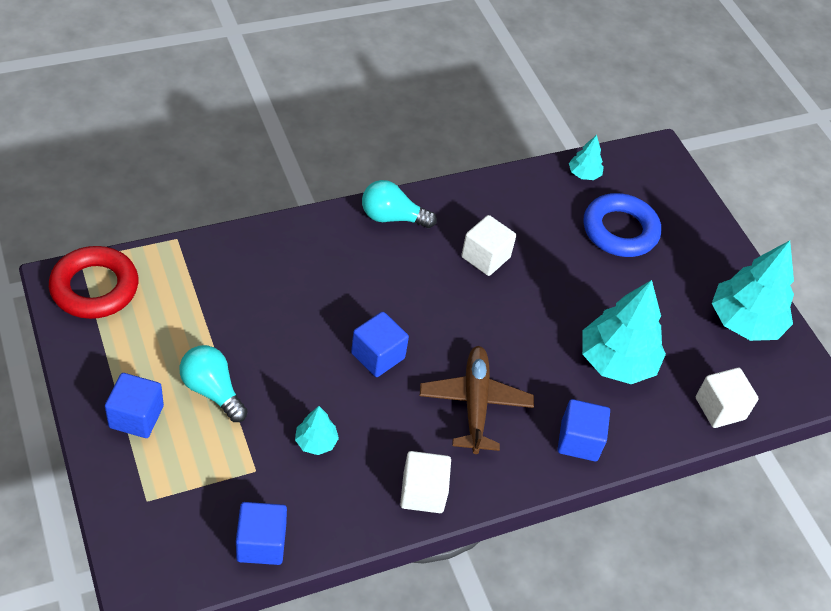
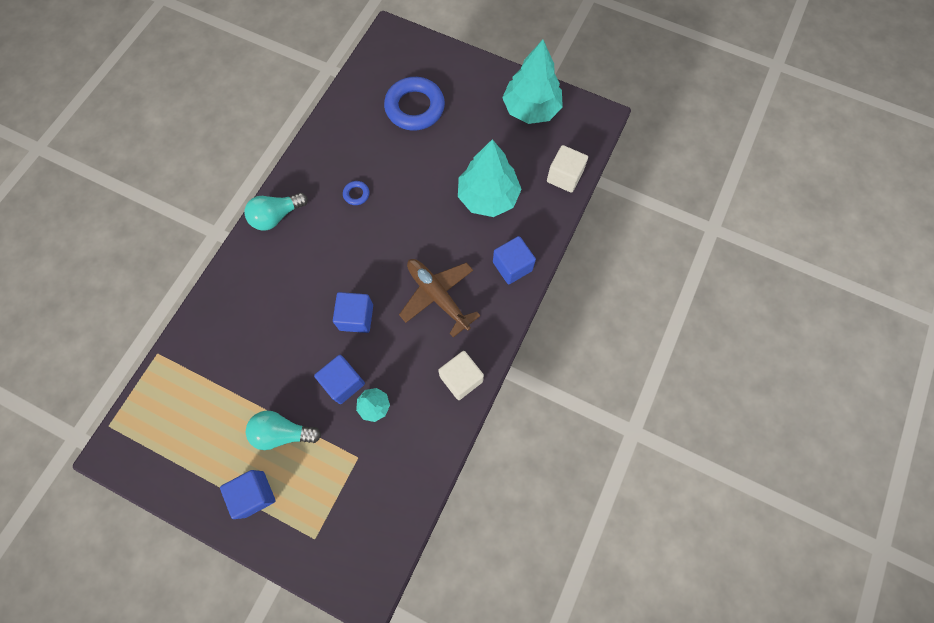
camera: 35 degrees left, 20 degrees up
red ring [49,246,138,319] -> none
blue cube [236,502,287,565] -> blue cube moved to [314,355,365,404]
white cube [461,215,516,276] -> blue ring [343,181,369,205]
turquoise tree [569,135,604,180] -> none

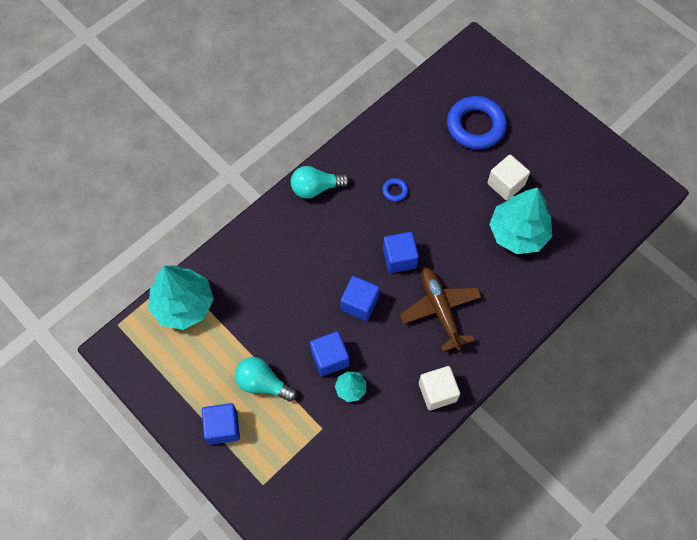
camera: 20 degrees right, 5 degrees down
blue cube [493,236,536,284] -> blue cube moved to [383,232,419,273]
turquoise tree [502,40,563,124] -> turquoise tree moved to [148,265,214,330]
white cube [547,145,588,193] -> white cube moved to [487,155,530,201]

